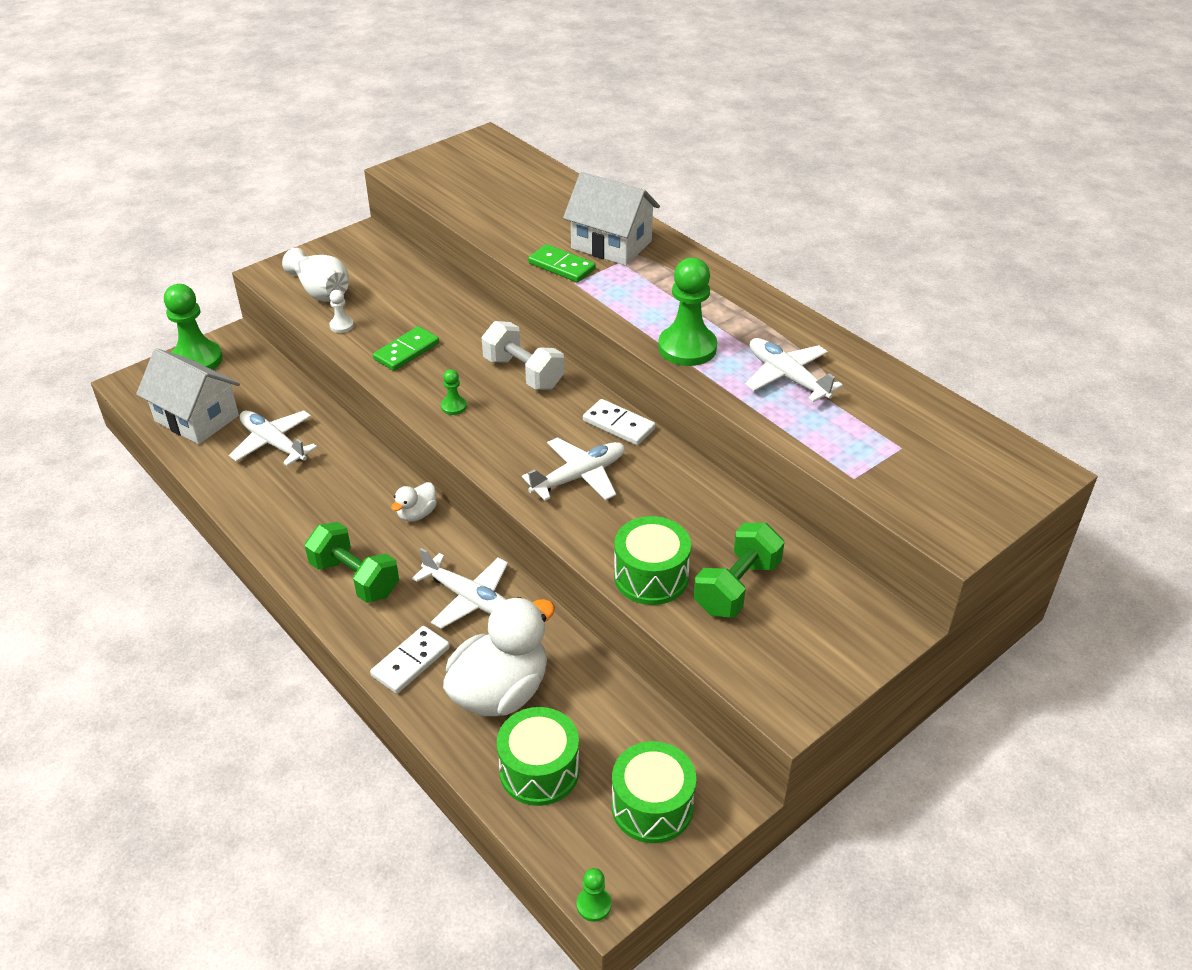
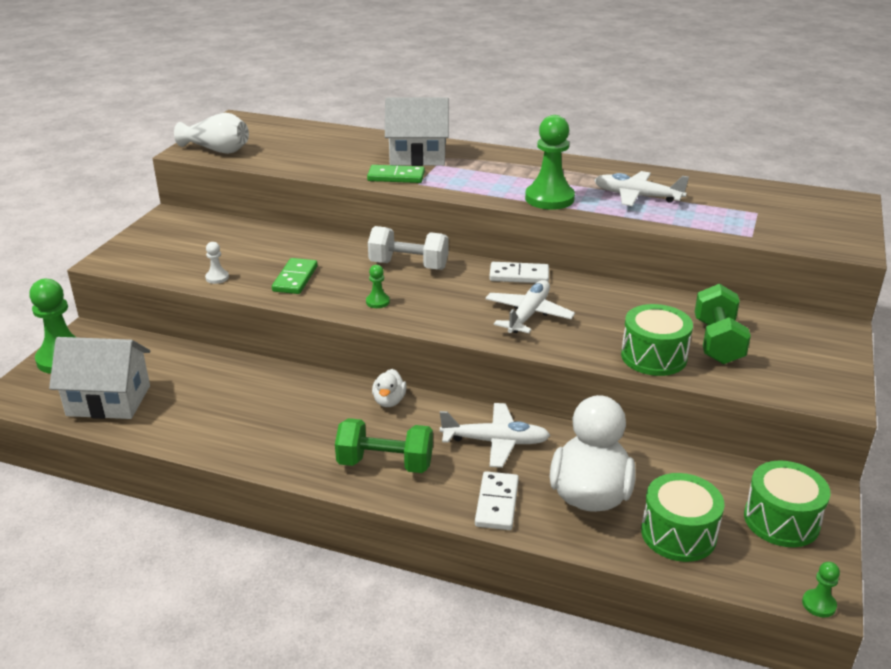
camera: 30 degrees left, 10 degrees down
white plane [229,410,317,466] -> none
white vase [282,248,349,302] -> white vase moved to [174,113,249,154]

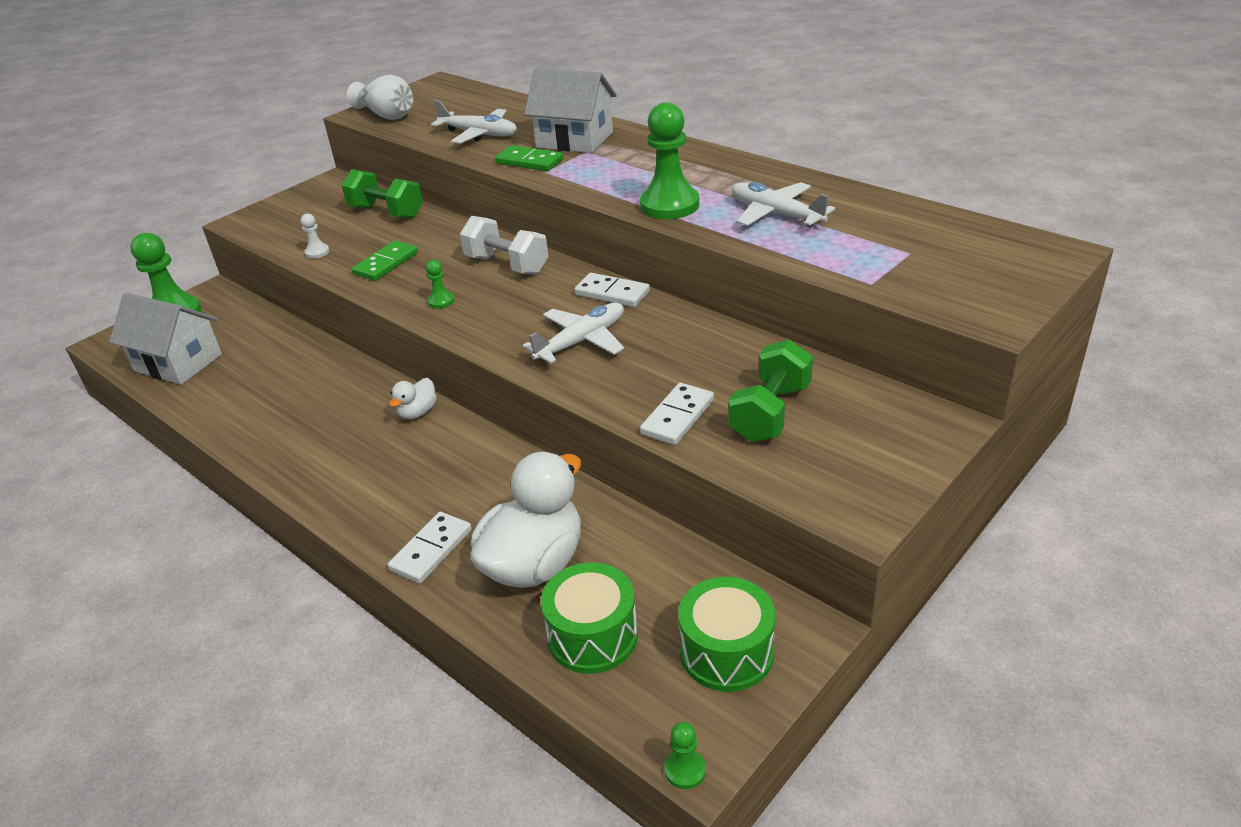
camera: 25 degrees right, 5 degrees up
green dumbbell [335,418,433,473] -> green dumbbell moved to [342,169,423,219]
white plane [440,403,551,468] -> white plane moved to [431,100,517,144]
green drum [621,304,693,376] -> white domino [640,383,714,445]

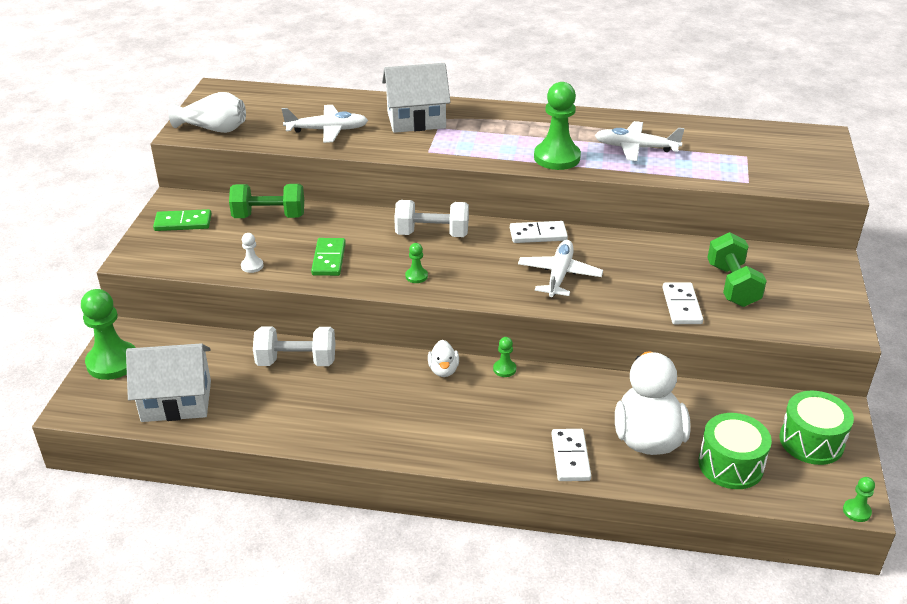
camera: 35 degrees left, 0 degrees up
green domino [495,145,563,171] -> green domino moved to [153,209,211,231]
none -> white dumbbell [253,326,335,366]
none -> green pawn [493,337,516,377]

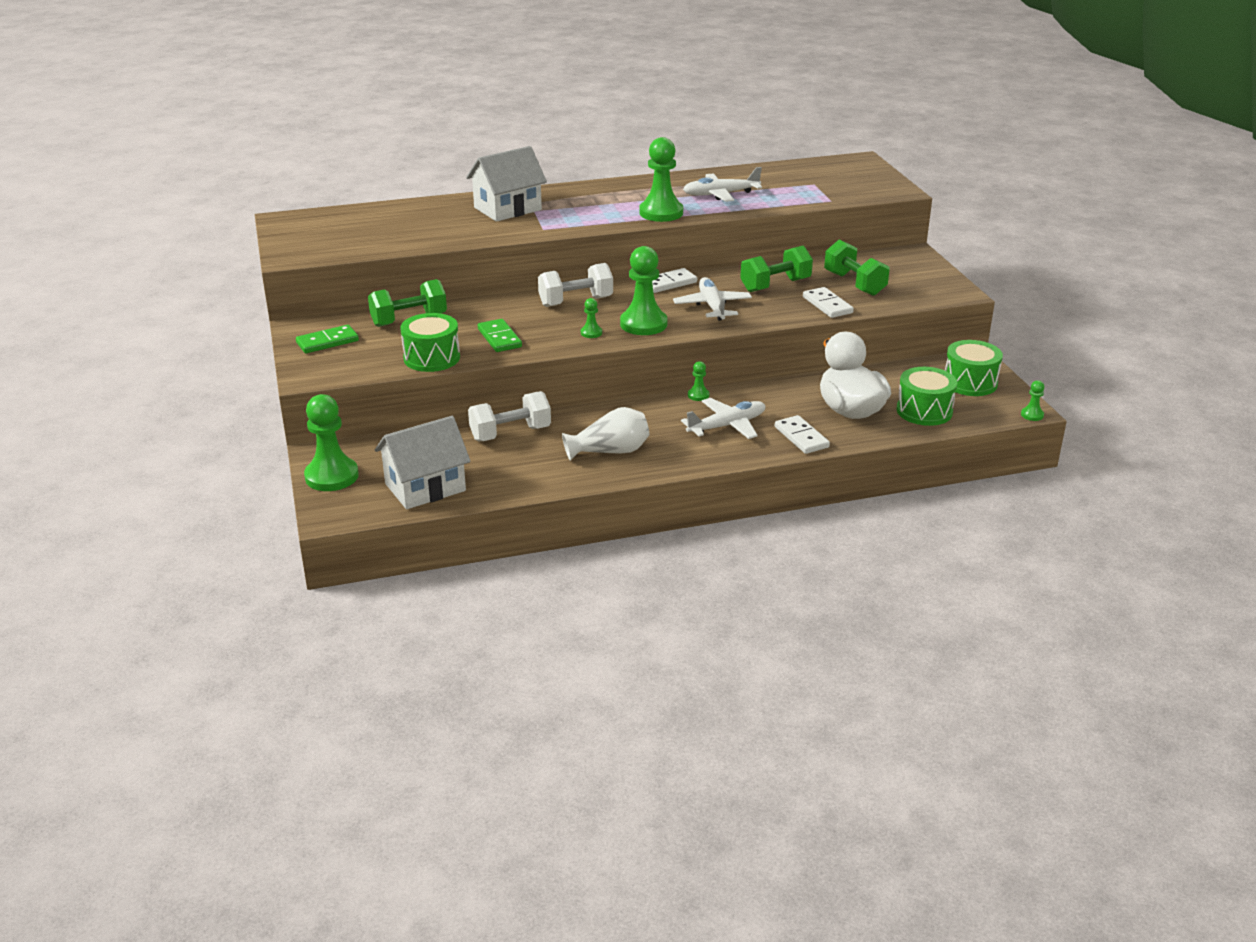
camera: 25 degrees left, 5 degrees down
white vase [169,92,246,133] -> white vase moved to [562,407,649,461]
white pawn [241,233,264,273] -> green drum [400,313,460,372]
white plane [282,105,368,143] -> white plane moved to [681,398,766,439]
white duck [428,340,459,377] -> none
none -> green pawn [620,246,667,335]
none -> green dumbbell [740,246,813,292]

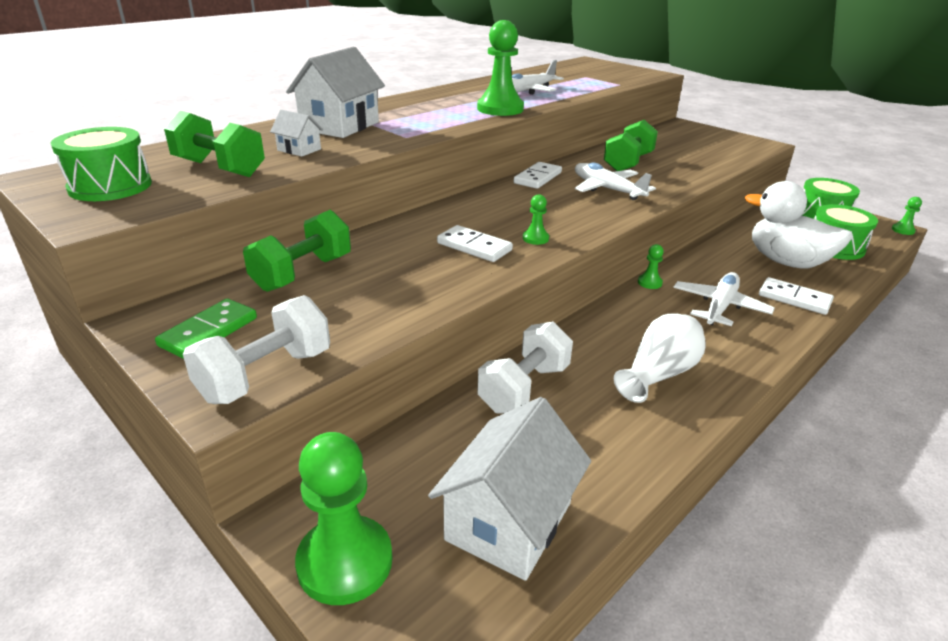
camera: 30 degrees left, 0 degrees up
green drum [400,313,460,372] -> green drum moved to [51,127,152,201]
green domino [478,319,522,352] -> none
white dumbbell [538,263,613,307] -> white dumbbell moved to [183,295,330,404]
green pawn [620,246,667,335] -> none
white domino [803,287,854,318] -> white domino moved to [437,225,513,262]
green dumbbell [824,240,890,296] -> green dumbbell moved to [164,111,265,177]
none -> white house [270,110,323,157]

